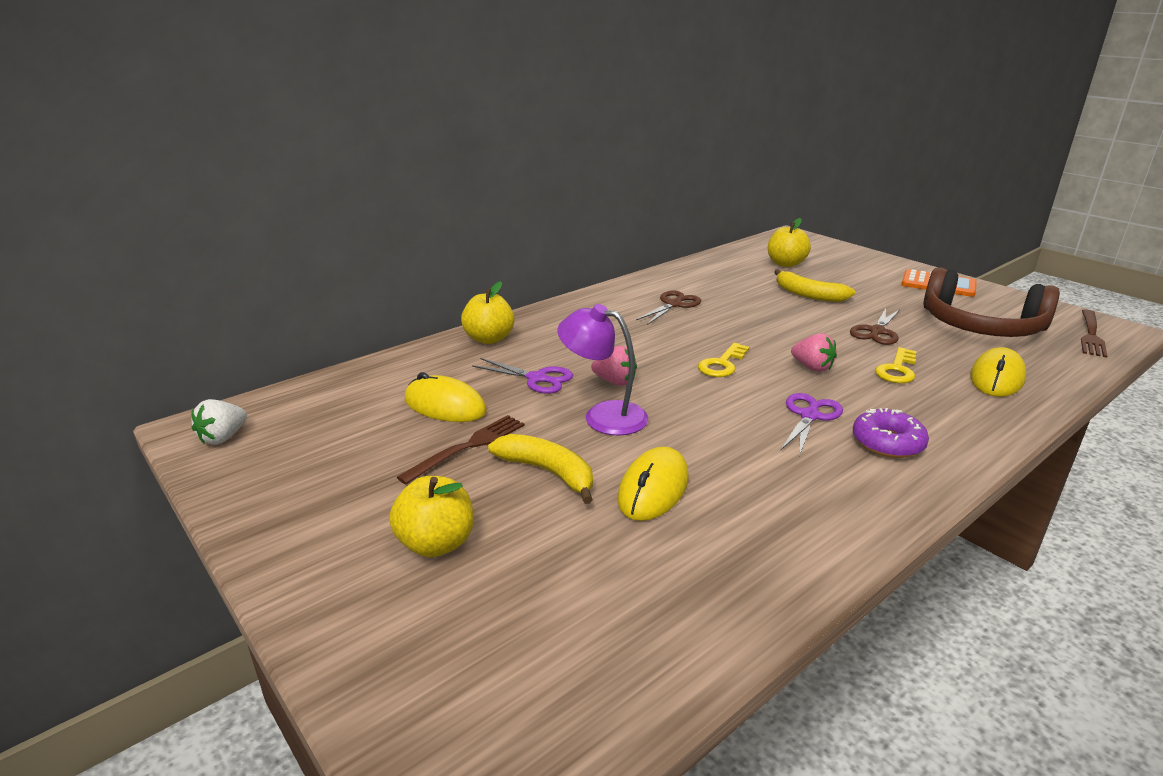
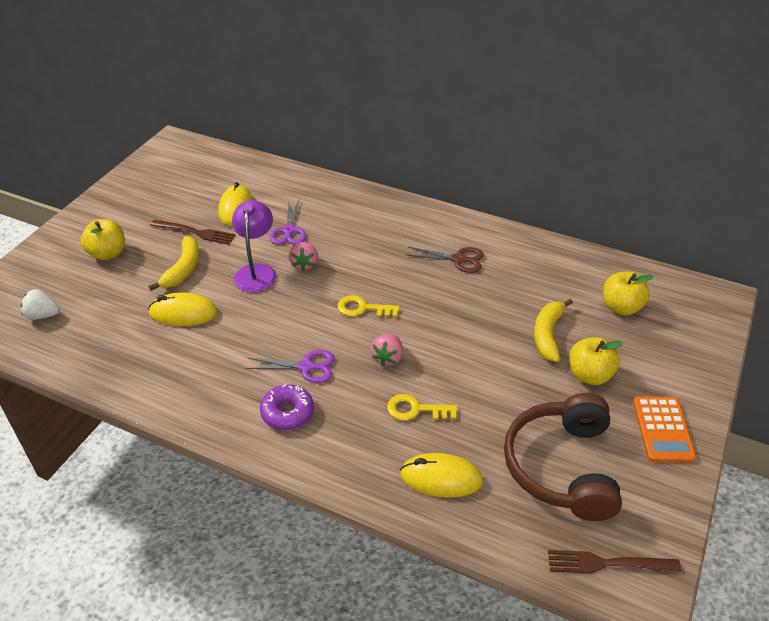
camera: 65 degrees right, 15 degrees up
white strawberry [191,399,247,445] -> white strawberry moved to [21,289,60,320]
yellow apple [461,281,515,344] -> yellow apple moved to [569,337,623,385]
brown scissors [850,308,900,345] -> none

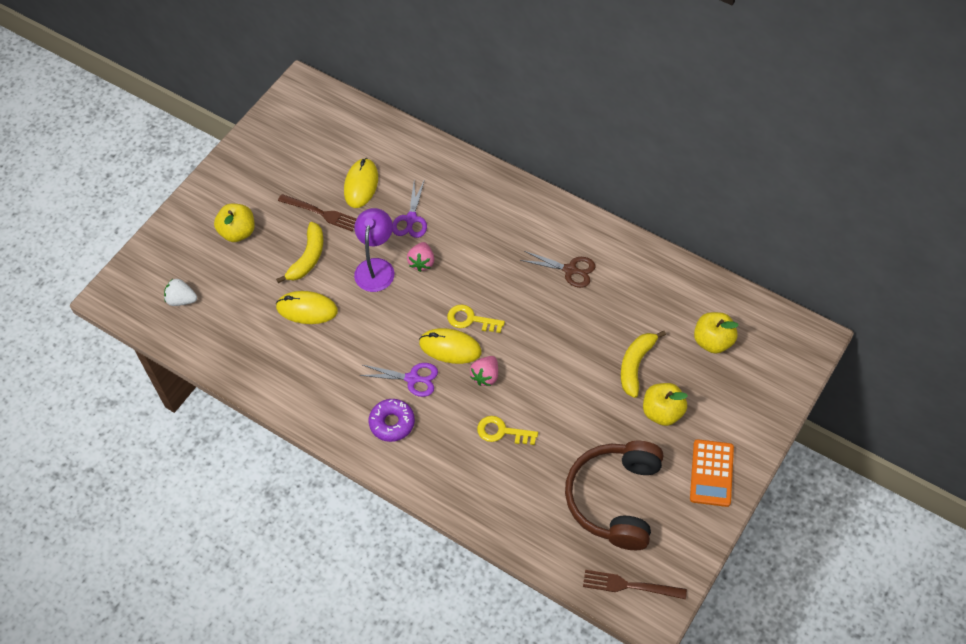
camera: 10 degrees right, 15 degrees up
yellow mouse [400,453,483,498] -> yellow mouse moved to [419,328,482,364]

